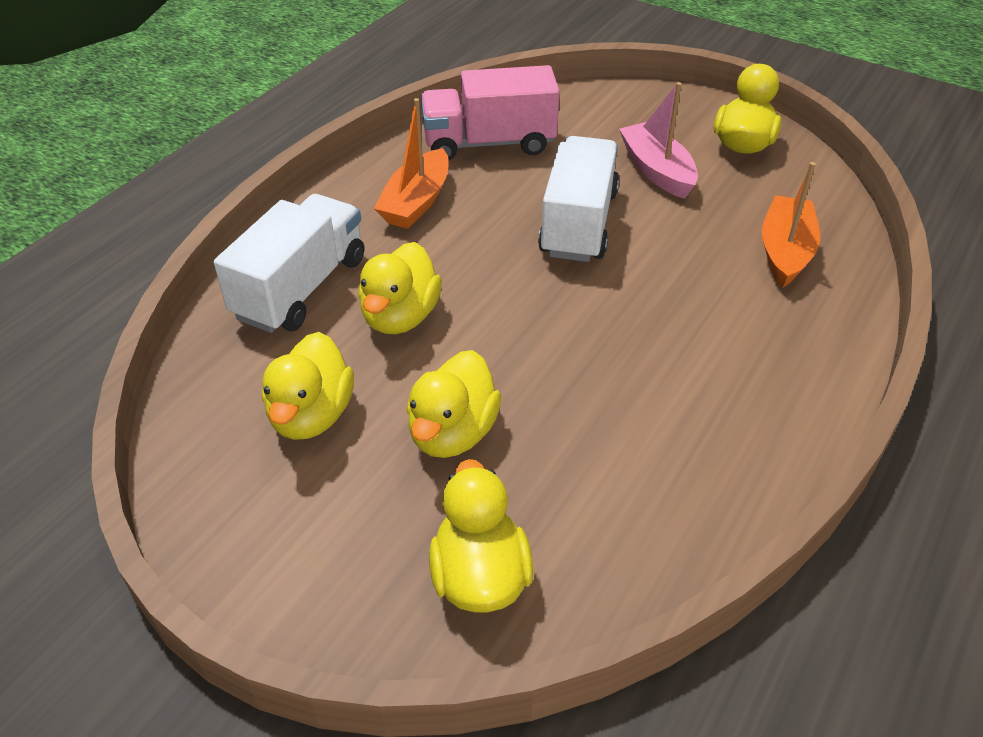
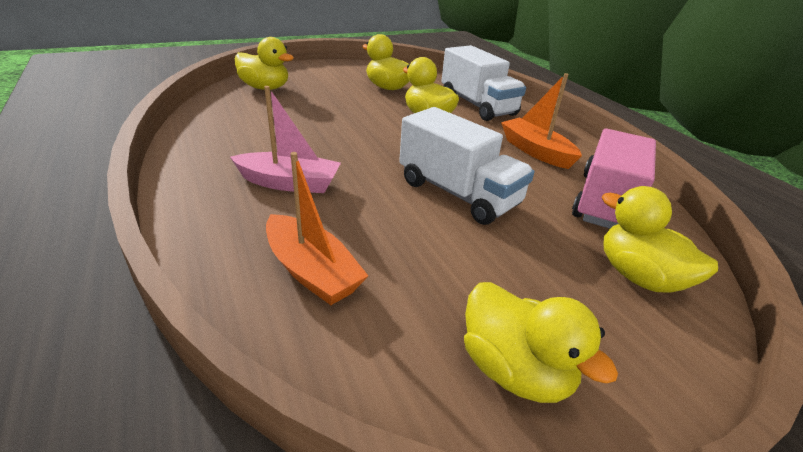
camera: 120 degrees right, 10 degrees down
yellow duck [407,350,501,458] -> yellow duck moved to [602,186,718,293]
pink boat [619,82,698,199] -> pink boat moved to [230,86,341,193]

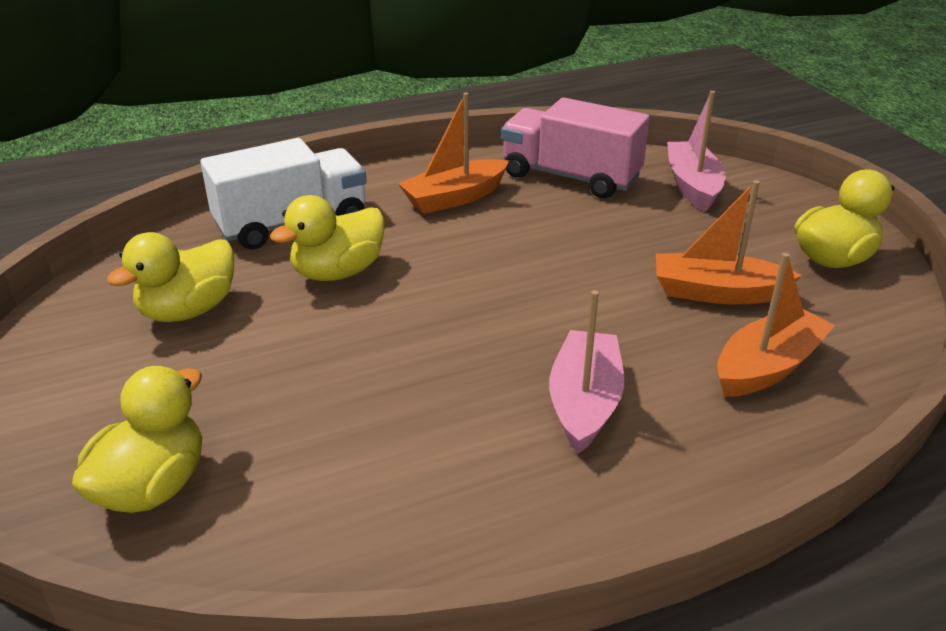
camera: 85 degrees left, 0 degrees up
white truck [399,107,534,225] -> none
yellow duck [602,186,718,293] -> pink boat [667,91,726,212]
none -> orange boat [656,180,802,305]

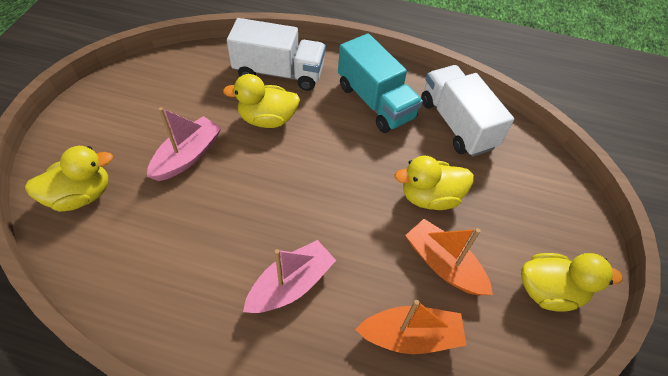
camera: 35 degrees right, 20 degrees up
yellow duck [107,232,234,322] -> yellow duck moved to [394,156,474,210]
orange boat [398,93,509,214] -> turquoise truck [338,33,423,133]
pink truck [501,97,650,198] -> white truck [421,65,514,157]
pink boat [667,91,726,212] -> pink boat moved to [147,107,222,181]

